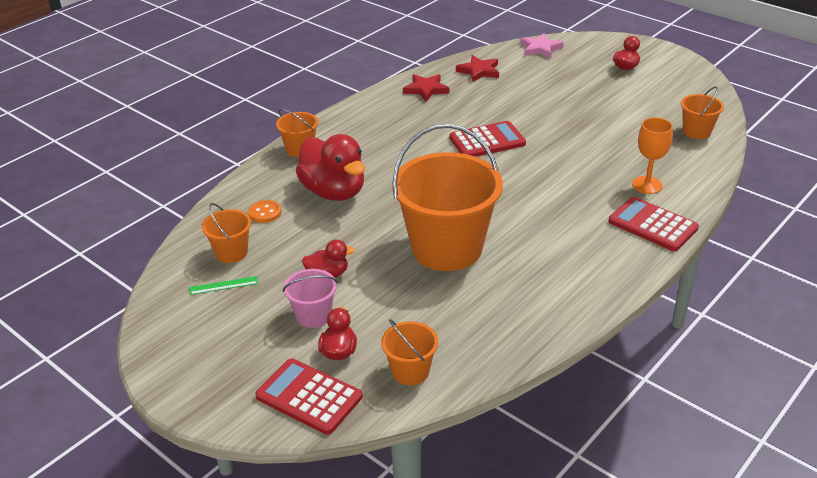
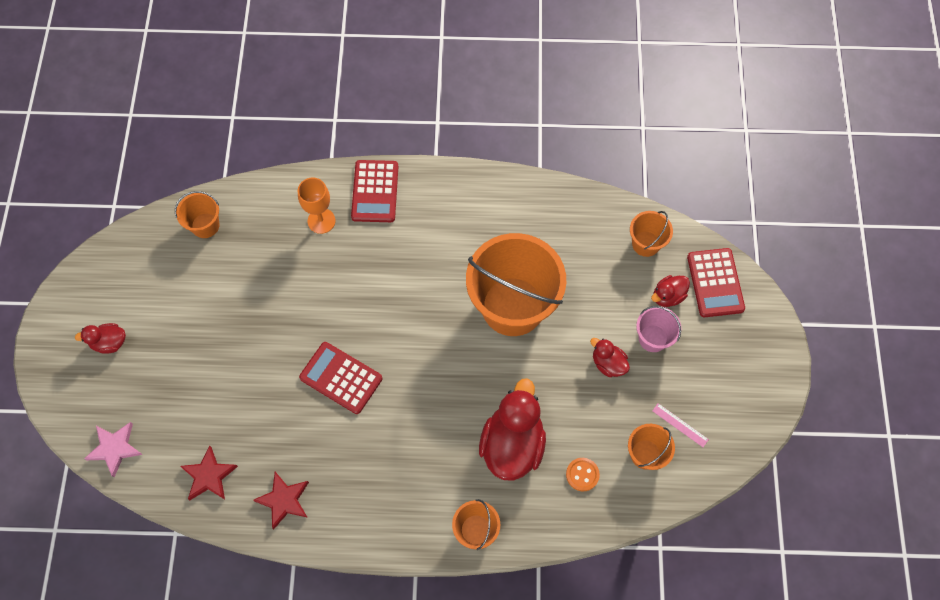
camera: 130 degrees left, 30 degrees up
green ruler [189,276,258,295] -> pink ruler [652,403,709,447]

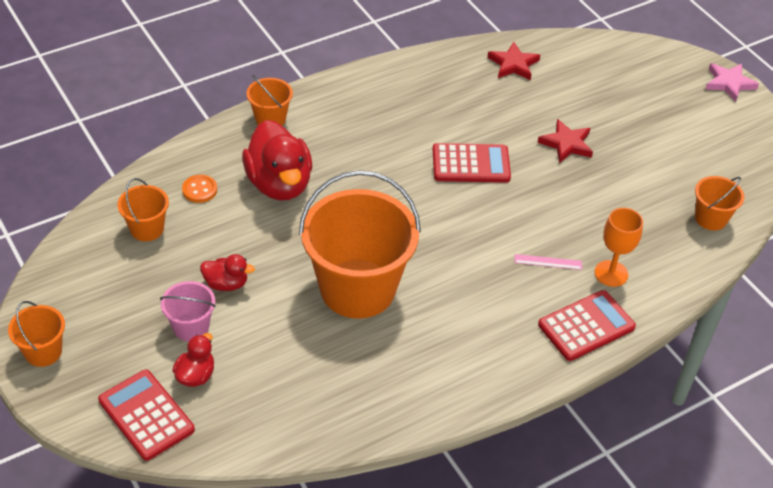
camera: 145 degrees right, 20 degrees down
red duck [75,323,126,354] -> none
pink star [84,422,143,477] -> pink star moved to [706,63,759,102]
red star [253,472,309,529] -> red star moved to [538,119,593,163]
red calculator [351,160,399,222] -> red calculator turned 90 degrees clockwise [538,290,636,361]
orange bucket [630,211,673,257] -> orange bucket moved to [8,301,65,367]
pink ruler [652,403,709,447] -> pink ruler moved to [515,254,582,270]

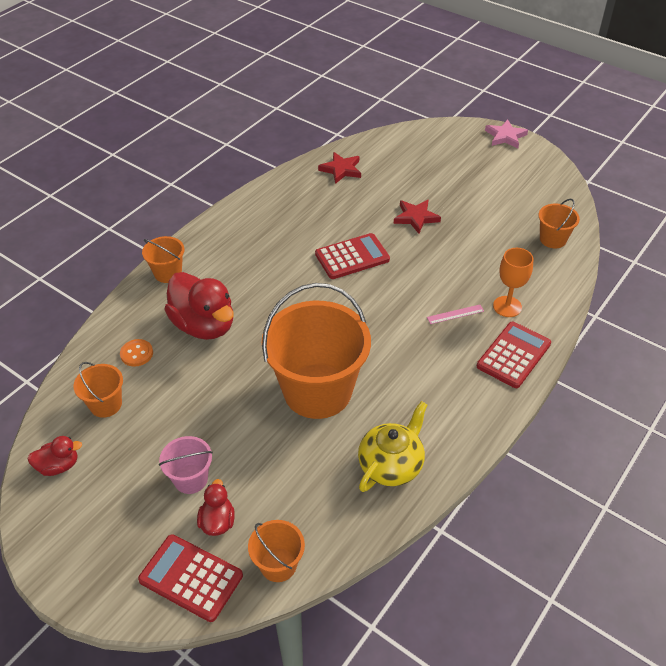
camera: 20 degrees left, 0 degrees up
orange bucket [8,301,65,367] -> orange bucket moved to [248,520,305,582]
red duck [200,254,255,291] -> red duck moved to [27,436,82,476]
none -> yellow teapot [358,401,427,492]

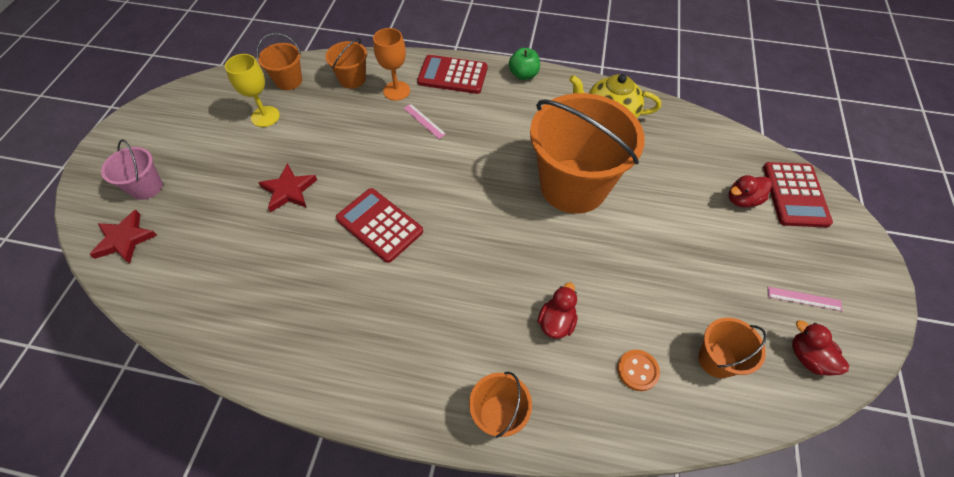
camera: 115 degrees left, 10 degrees up
pink bucket [159,436,213,494] -> pink bucket moved to [101,139,163,200]
red duck [164,272,234,340] -> red duck [538,282,578,339], size x0.49
orange bucket [248,520,305,582] -> orange bucket moved to [325,38,367,89]
red star [318,152,361,184] -> red star moved to [89,210,157,264]
pink star [485,119,528,148] -> none
none -> yellow goblet [225,54,280,127]
none -> green apple [509,48,540,80]
none -> pink ruler [768,287,843,311]

